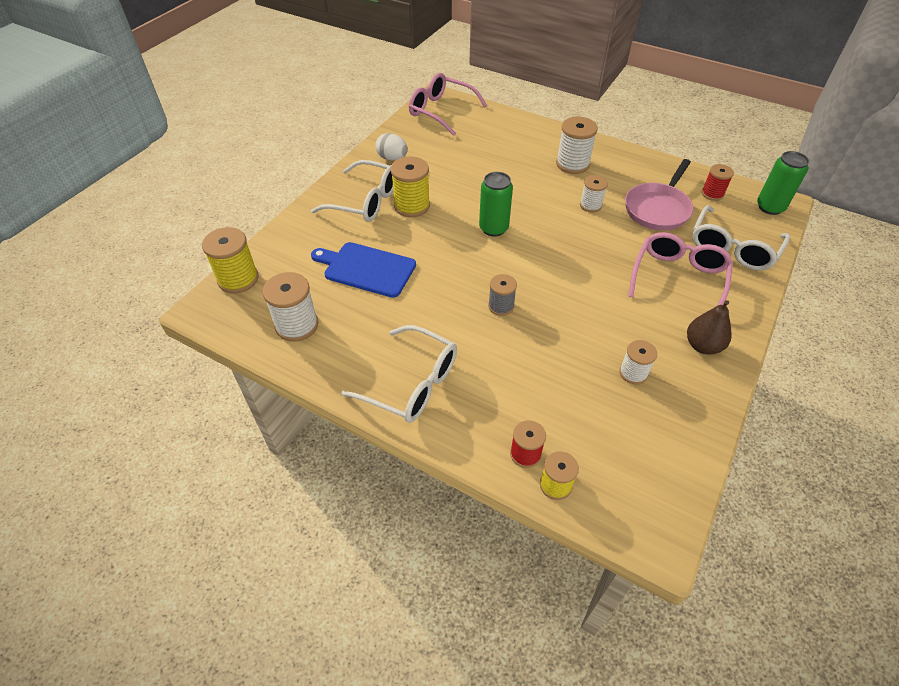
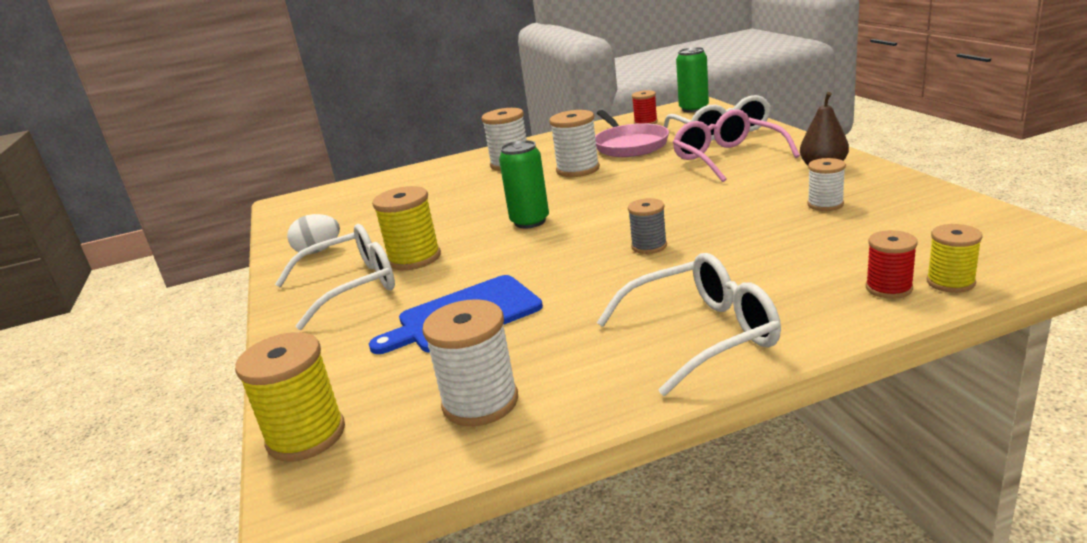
camera: 45 degrees left, 25 degrees down
pink glasses [409,73,487,136] -> none
white spool [580,175,608,212] -> white spool [549,110,600,177], size x1.61

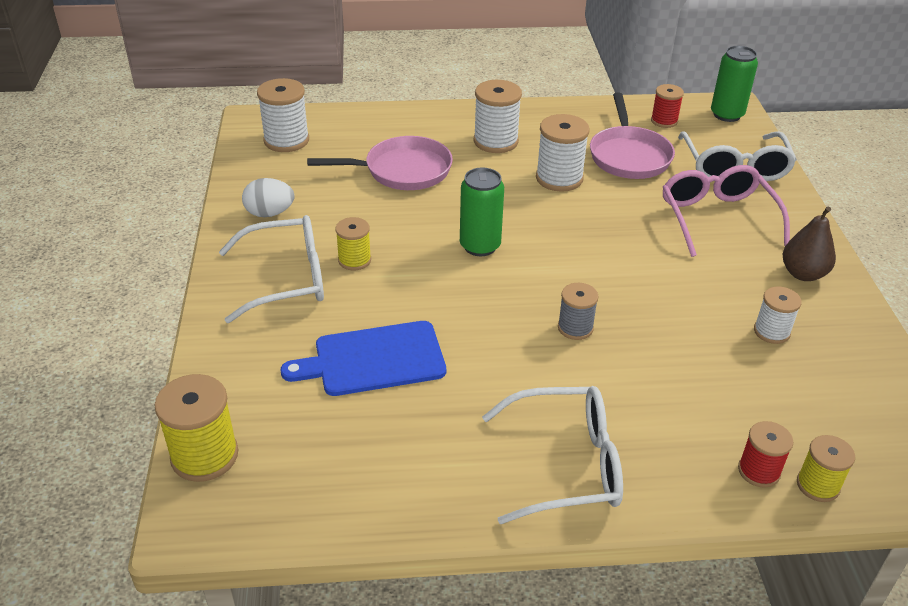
camera: 10 degrees right, 15 degrees up
yellow spool [372,186,441,270] -> yellow spool [335,217,371,271], size x0.62
white spool [422,299,518,426] -> white spool moved to [257,78,309,152]
none -> pink pan [307,136,453,190]

